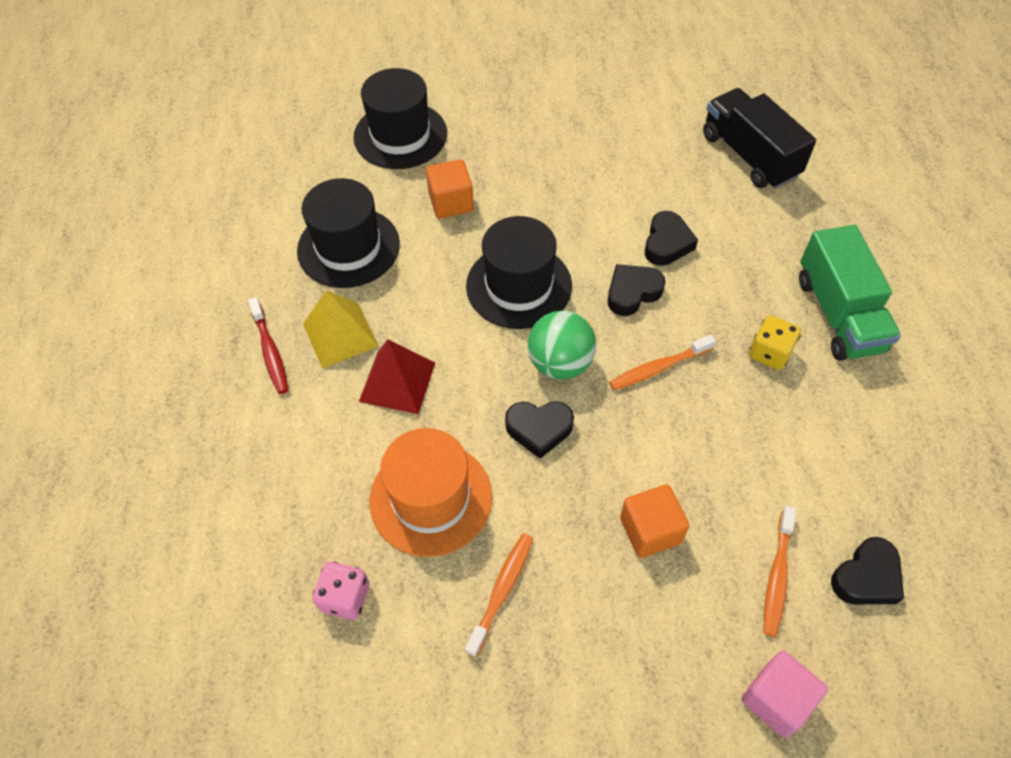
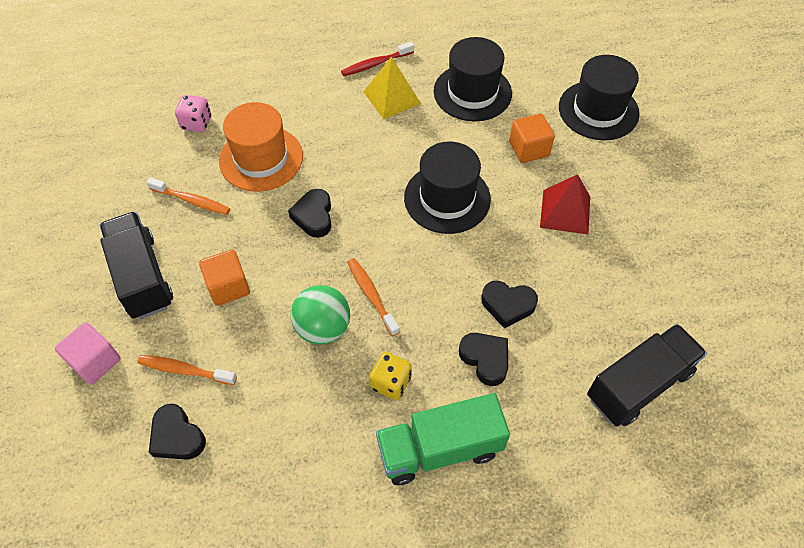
camera: 85 degrees right, 0 degrees up
red pyramid [359,339,435,414] -> red pyramid moved to [540,174,590,234]
green ball [527,311,596,380] -> green ball moved to [290,285,350,345]
black heart [608,264,665,316] -> black heart moved to [459,333,508,386]
none -> black truck [100,211,173,319]

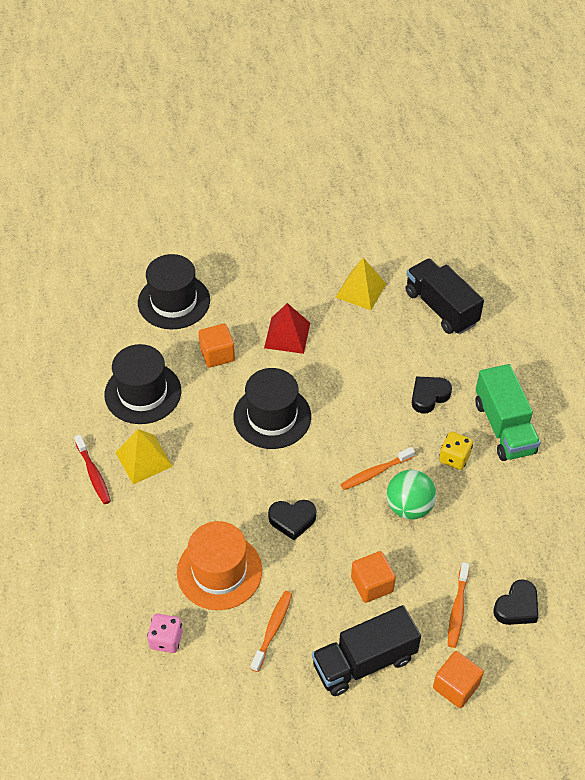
camera: 90 degrees left, 5 degrees down
pink cube [55,322,121,384] -> orange cube [433,651,484,708]
black heart [481,281,538,329] -> none
none -> yellow pyramid [335,258,386,310]

